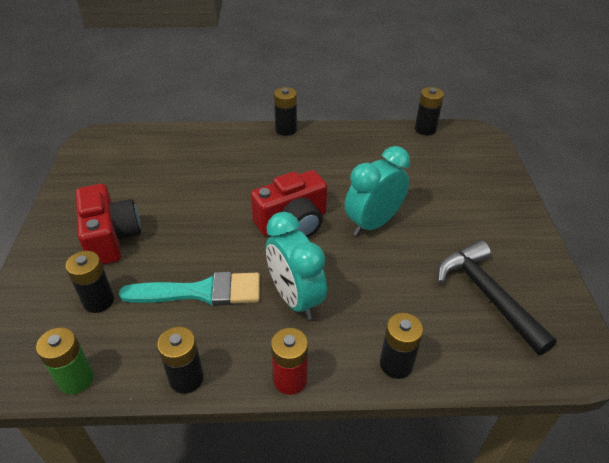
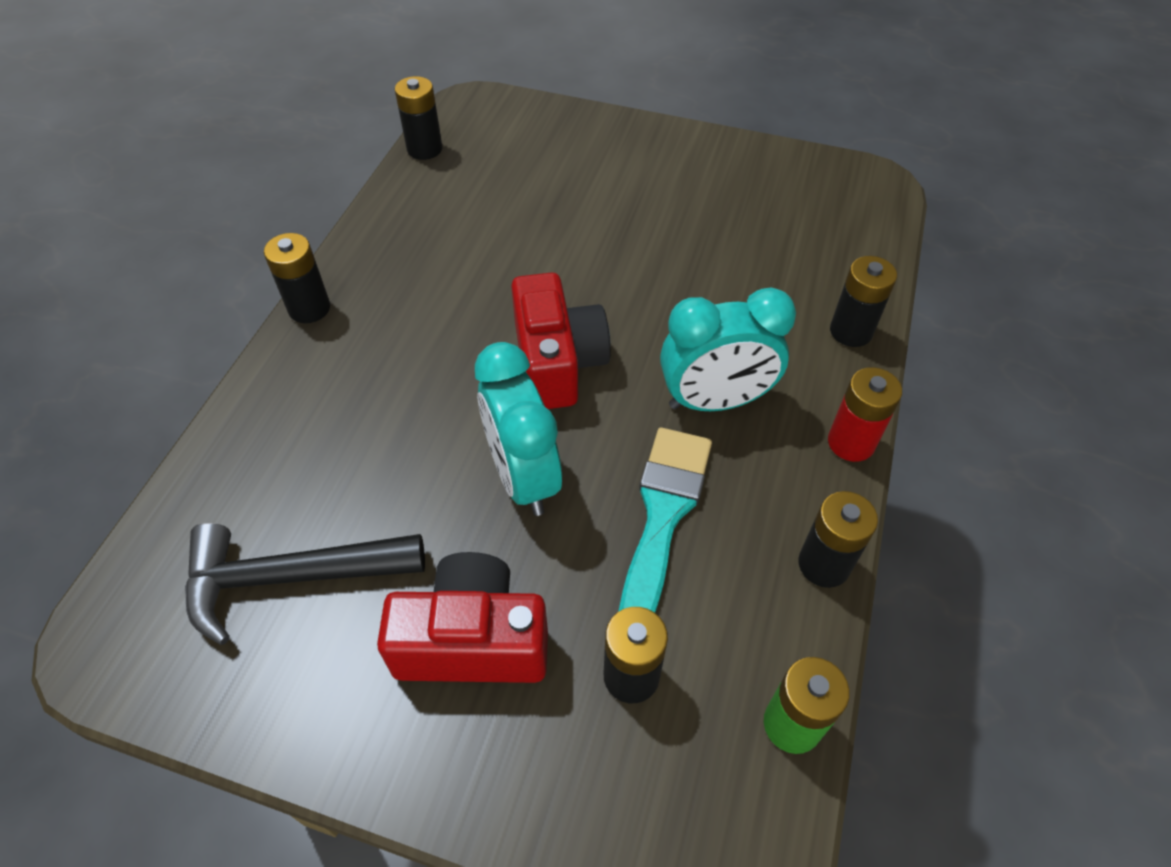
camera: 70 degrees left, 10 degrees up
turquoise clock [345,146,410,236] -> turquoise clock moved to [475,342,562,516]
black hammer [438,240,557,355] -> black hammer moved to [185,523,425,645]

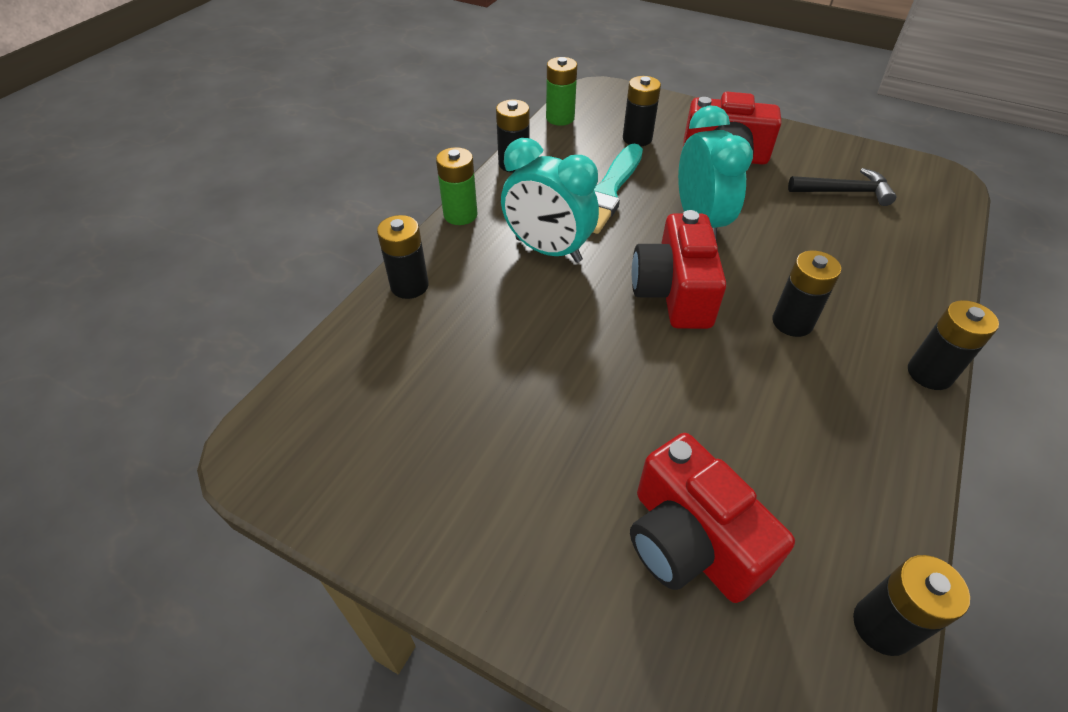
camera: 170 degrees left, 5 degrees down
black hammer [185,523,425,645] -> black hammer [788,168,896,206], size x0.67
turquoise clock [660,287,796,411] -> turquoise clock turned 150 degrees counterclockwise [501,138,599,263]
red battery [828,367,902,462] -> green battery [436,147,478,225]
none -> red camera [630,433,795,603]
none -> black battery [772,251,841,337]

